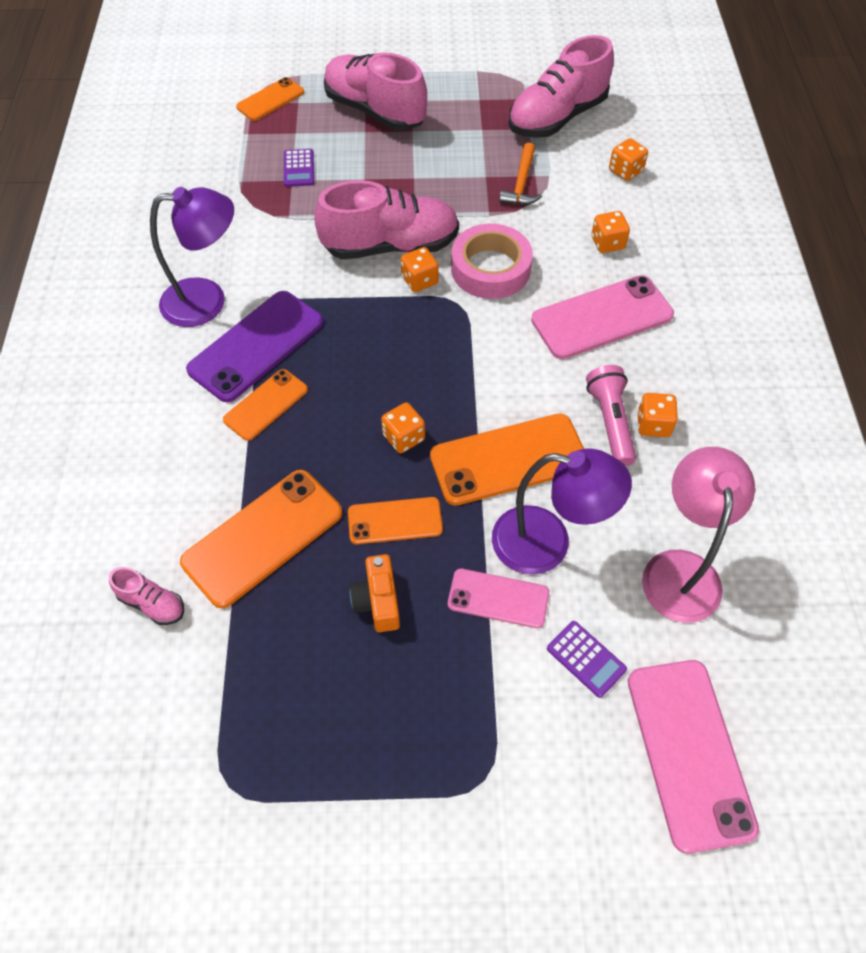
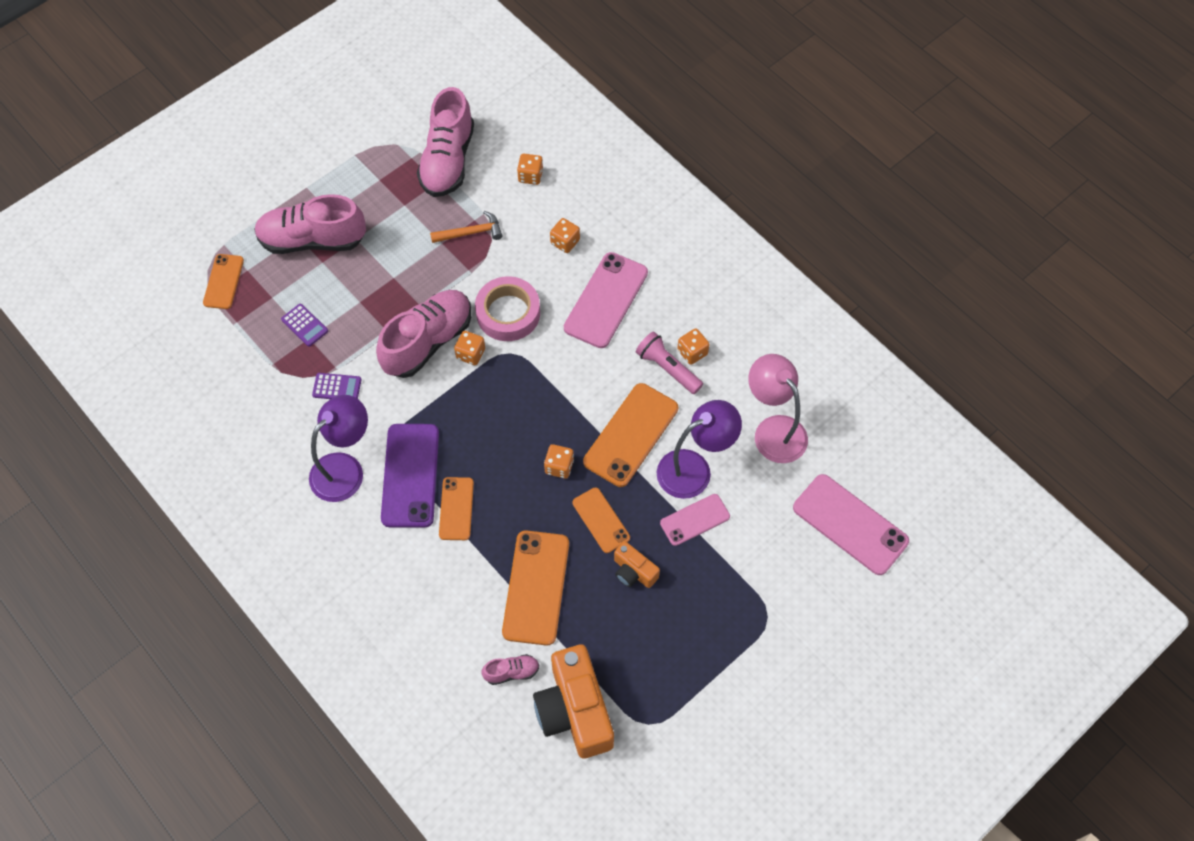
camera: 40 degrees left, 5 degrees up
orange phone [348,497,443,545] -> orange phone turned 75 degrees counterclockwise [573,488,630,553]
orange hammer [499,143,542,205] -> orange hammer turned 75 degrees counterclockwise [430,211,503,243]
purple calculator [547,621,627,698] -> purple calculator moved to [312,373,362,399]
none -> orange camera [533,644,614,758]

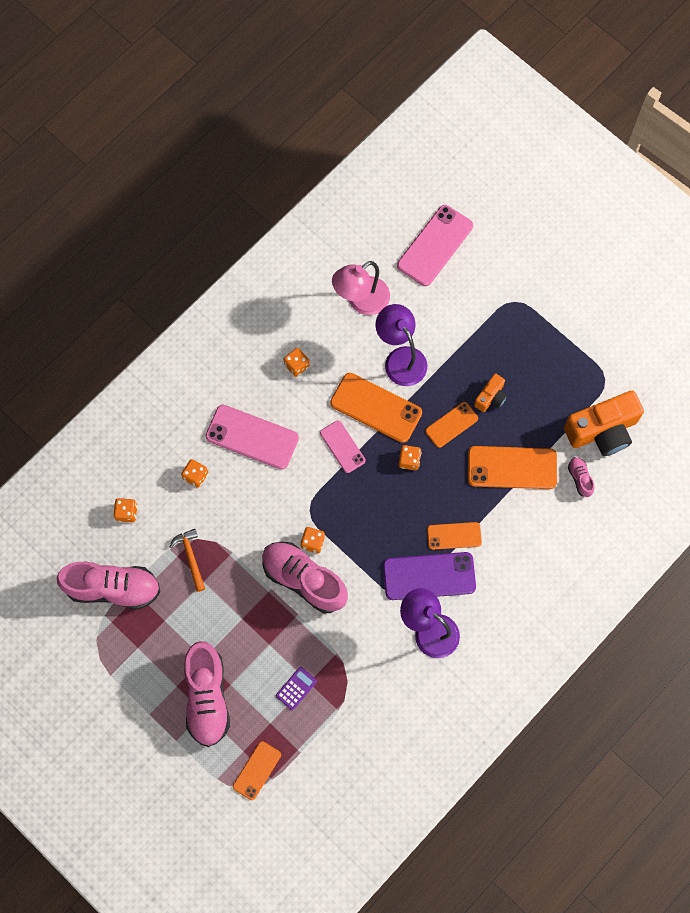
camera: 95 degrees left, 10 degrees up
orange phone [203,254,244,309] -> orange phone turned 60 degrees counterclockwise [233,741,281,800]
purple calculator [312,373,362,399] -> none
pink tape [475,276,540,341] -> none
pink flashlight [636,332,703,394] -> none
pink phone [660,494,730,546] -> pink phone moved to [320,420,366,473]

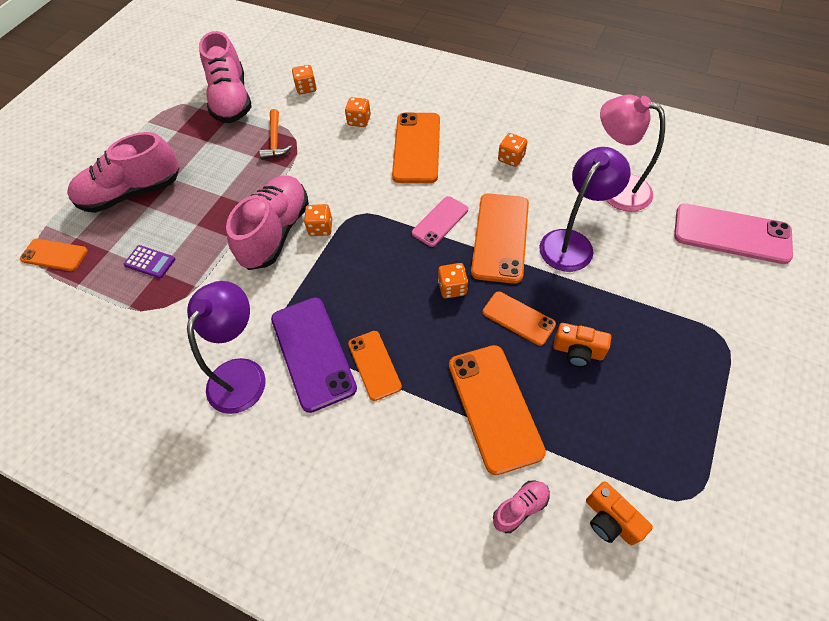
camera: 75 degrees right, 15 degrees down
orange hammer [170,529,205,592] -> orange hammer turned 120 degrees clockwise [259,109,292,159]
pink phone [205,405,299,469] -> orange phone [392,113,440,183]
orange camera [564,390,644,456] -> orange camera [586,481,653,546], size x0.50

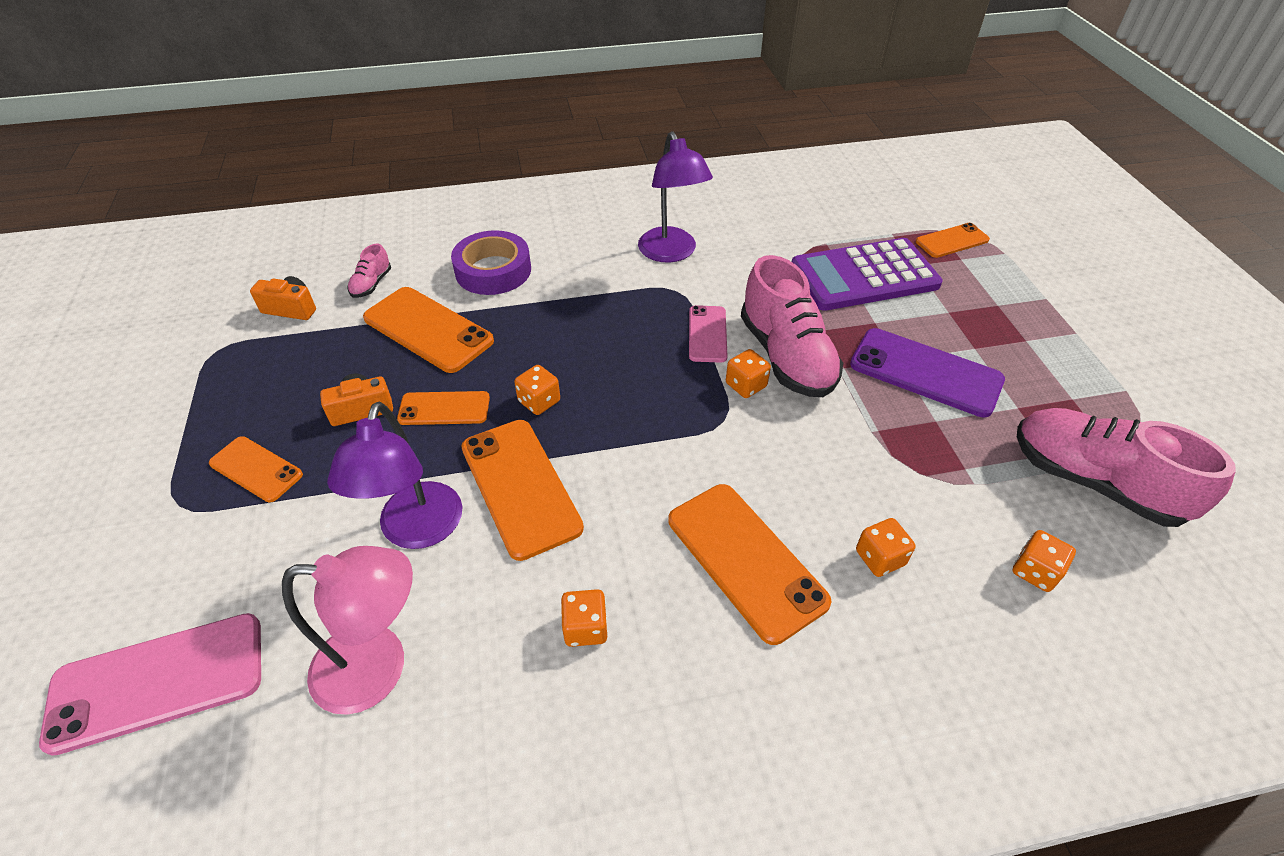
camera: 140 degrees right, 10 degrees down
pink shoe [67,132,179,213] -> none
purple calculator [123,245,175,278] -> purple calculator [792,238,943,311], size x2.50
orange hammer [259,109,292,159] -> none
purple phone [271,298,357,413] -> purple phone moved to [850,328,1005,417]
orange phone [348,331,402,401] -> orange phone moved to [209,436,303,502]
pink phone [412,196,468,247] -> pink phone moved to [689,305,727,363]
none -> purple tape [451,230,531,295]

